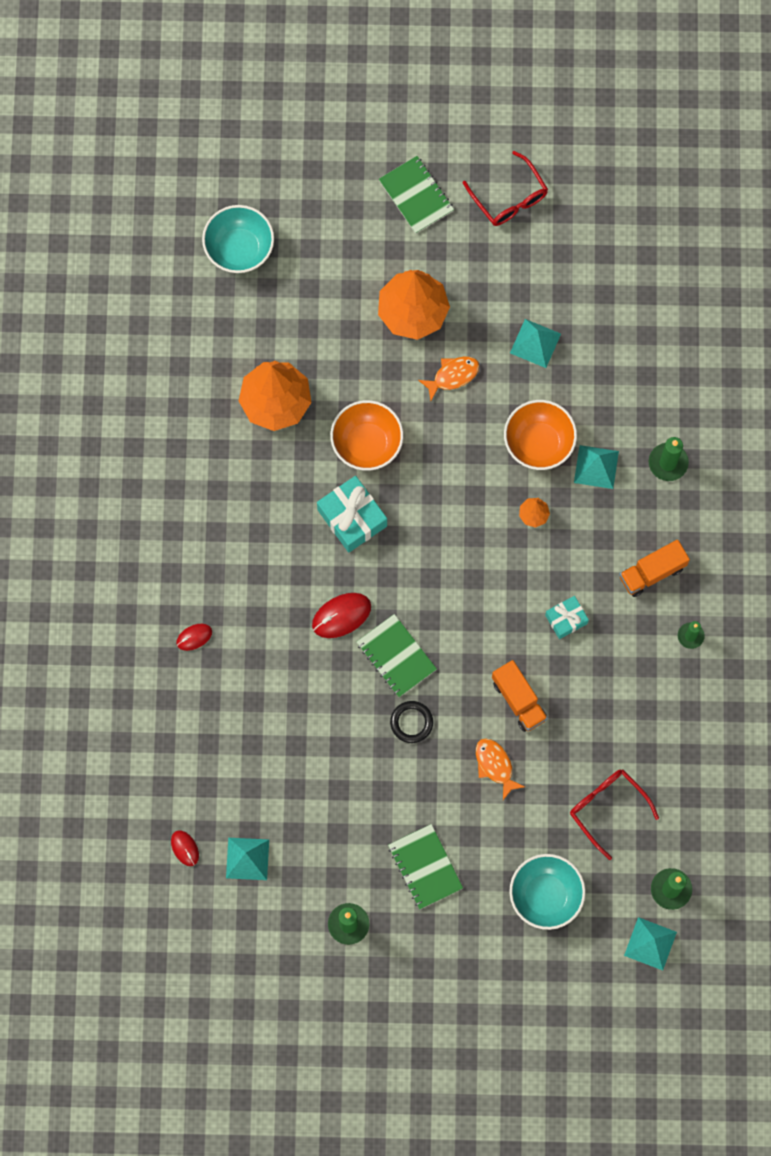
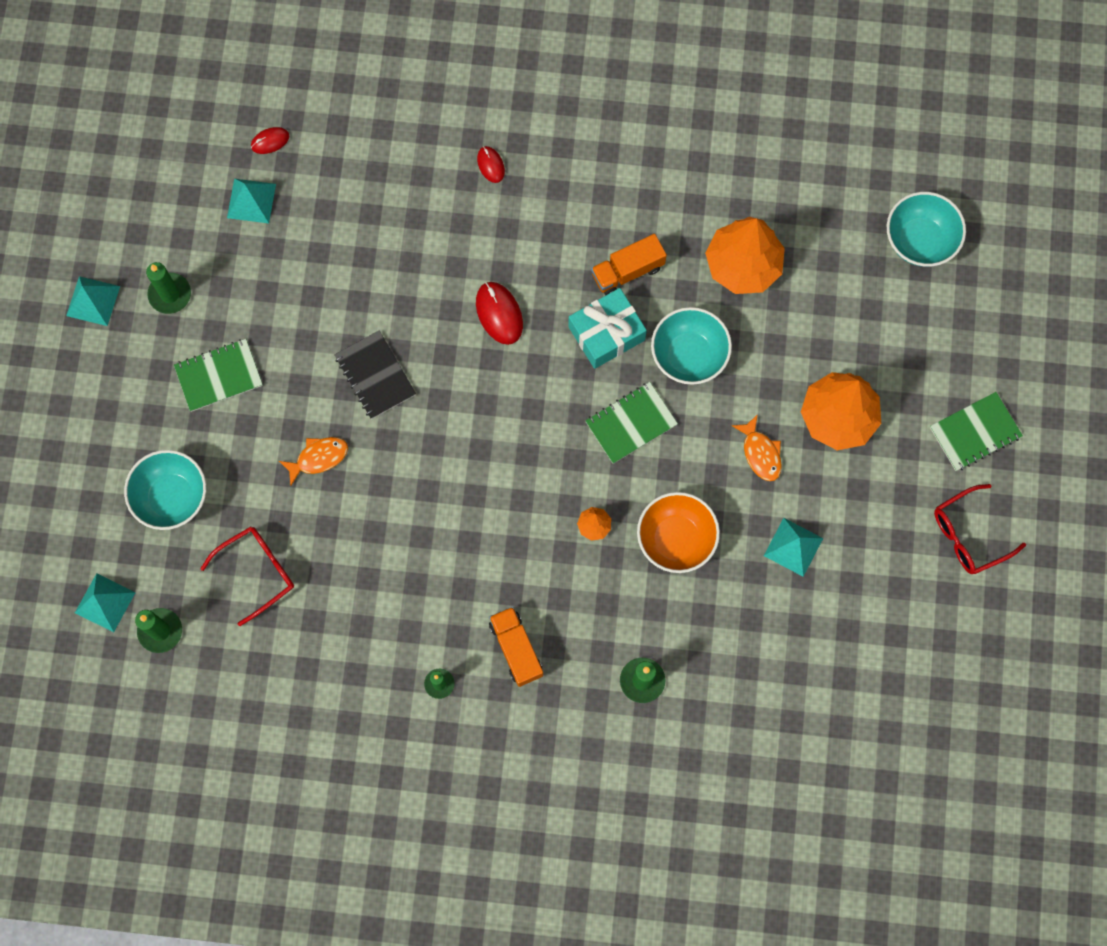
camera: 95 degrees right, 0 degrees up
orange bowl [330,400,403,471] -> turquoise bowl [651,307,732,385]
green notebook [357,614,437,697] -> green notebook moved to [585,382,678,464]
black ring [390,701,433,743] -> black notebook [335,330,416,419]
orange truck [492,660,548,732] -> orange truck moved to [591,234,667,295]
turquoise gift [545,596,589,639] -> none
turquoise pyramid [574,445,619,489] -> turquoise pyramid moved to [66,276,120,326]

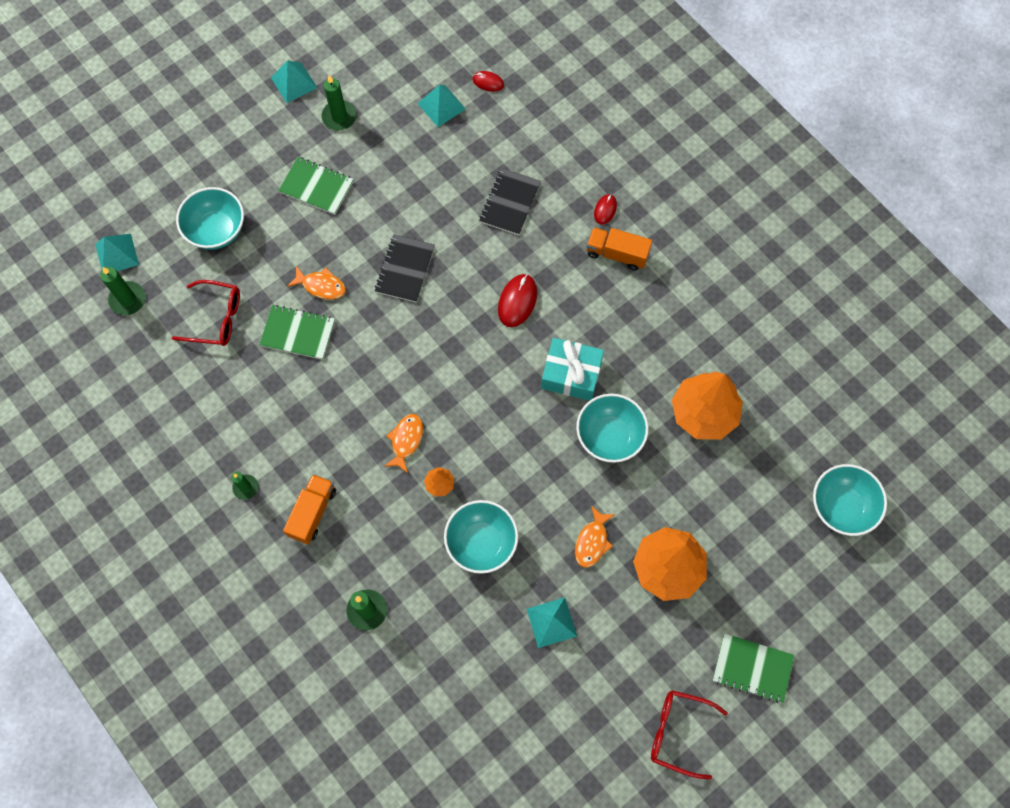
camera: 45 degrees right, 5 degrees down
green notebook [585,382,678,464] -> green notebook moved to [259,305,335,360]
orange truck [591,234,667,295] -> orange truck moved to [586,227,652,271]
orange bowl [637,492,720,573] -> turquoise bowl [444,500,518,574]
none -> orange fish [385,414,423,473]
none -> black notebook [479,168,541,235]

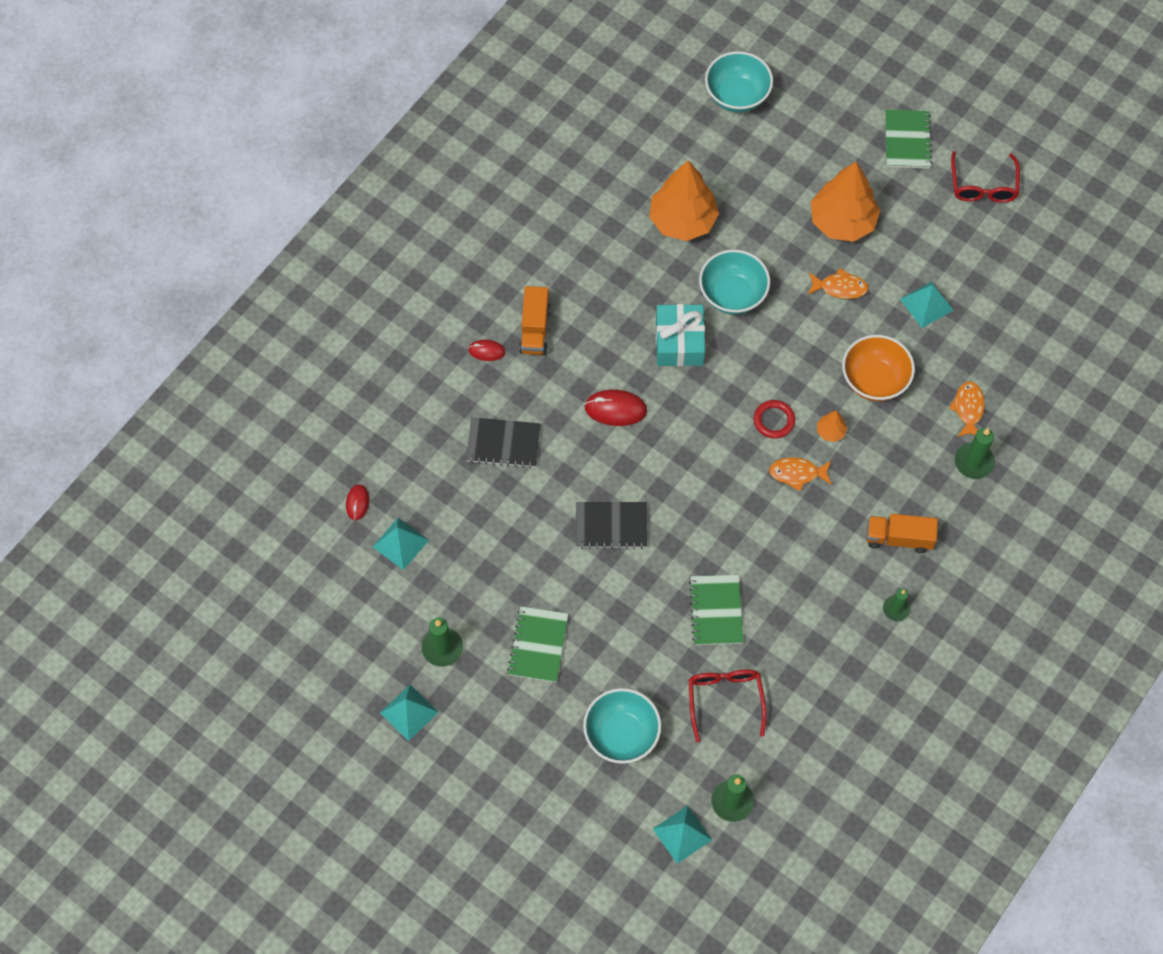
camera: 105 degrees left, 5 degrees down
orange fish [287,266,346,299] -> orange fish moved to [949,381,985,437]
turquoise bowl [444,500,518,574] -> orange bowl [842,335,915,401]
none -> red ring [754,400,795,439]

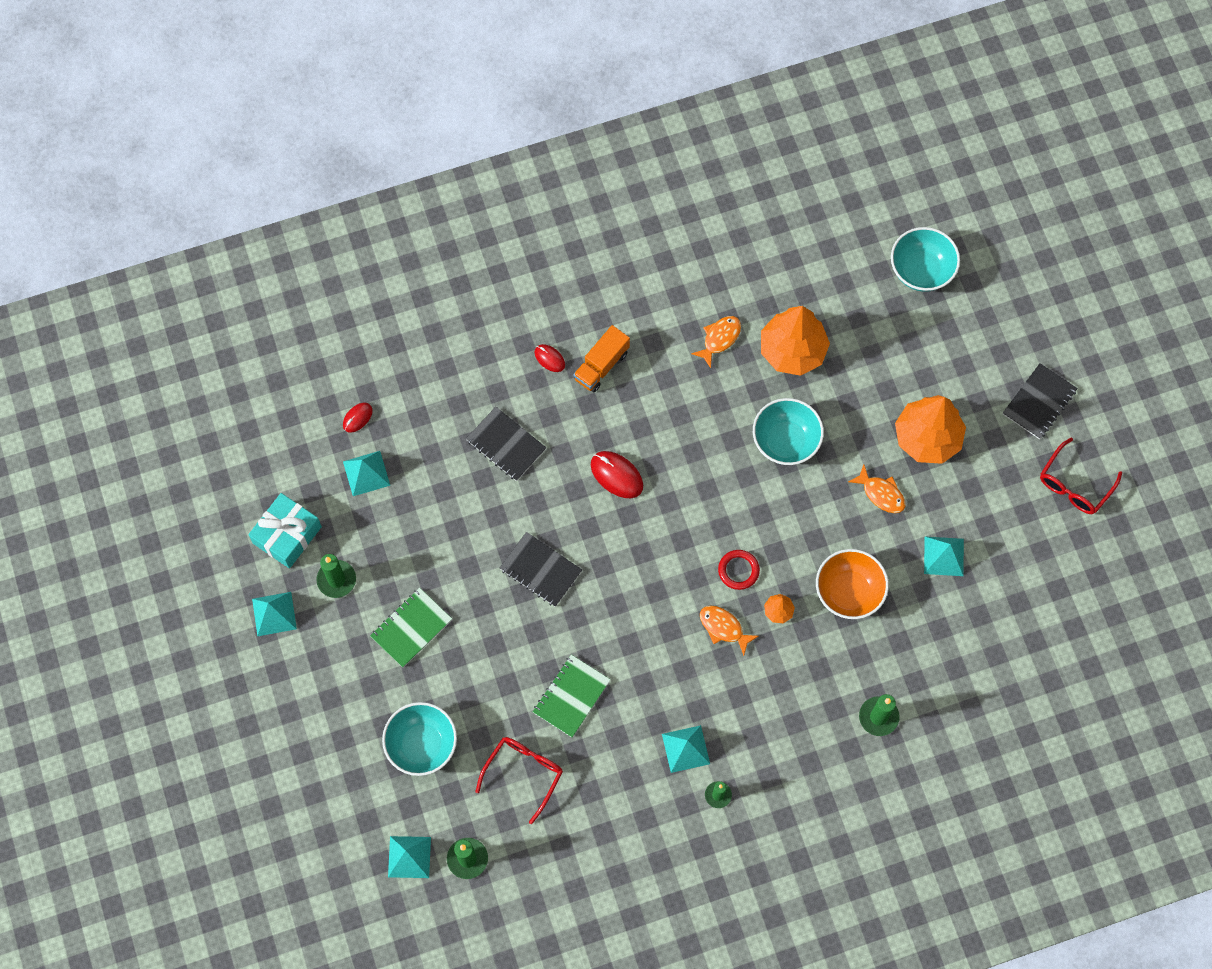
camera: 35 degrees right, 5 degrees up
turquoise gift [656,304,705,366] -> turquoise gift moved to [248,493,322,568]
orange truck [867,514,938,553] -> none
green notebook [885,109,932,168] -> black notebook [1003,363,1078,439]
orange fish [949,381,985,437] -> orange fish moved to [691,316,741,368]
none -> turquoise pyramid [662,725,710,773]

